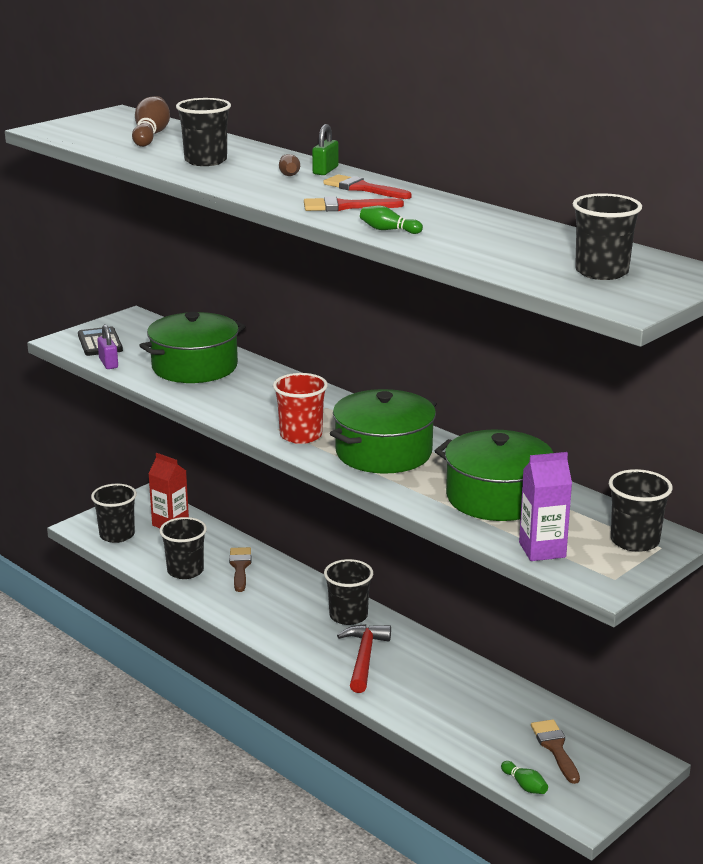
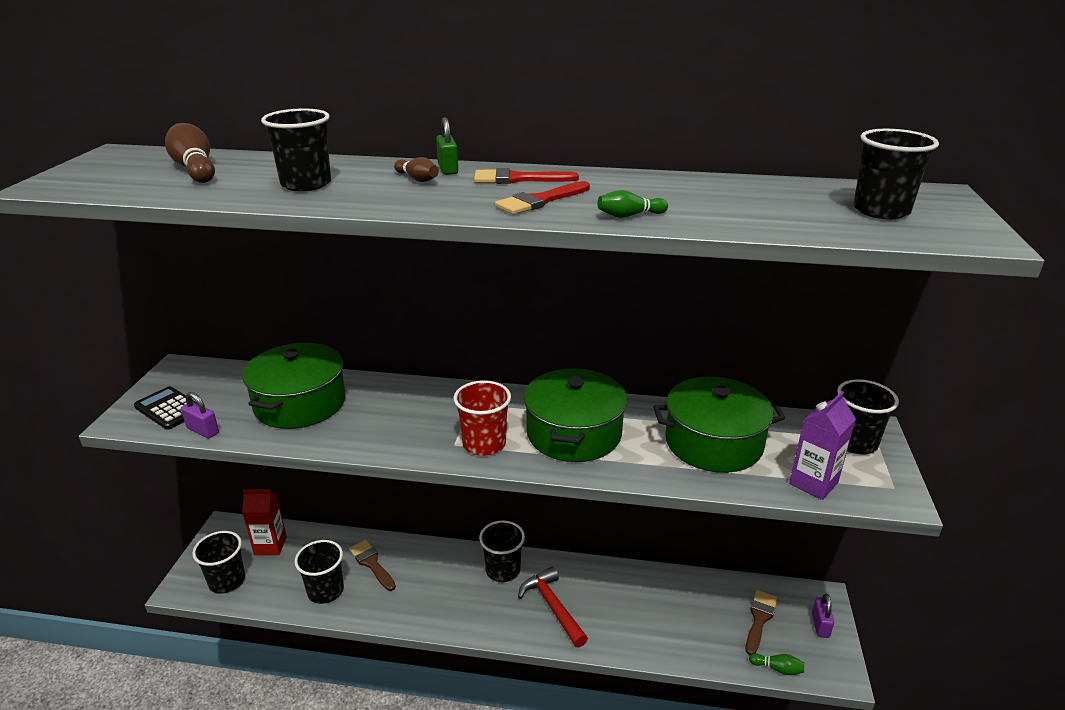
camera: 35 degrees left, 5 degrees up
brown brush [531,719,580,784] -> brown brush turned 75 degrees clockwise [745,590,778,655]
none -> purple padlock [812,594,834,638]

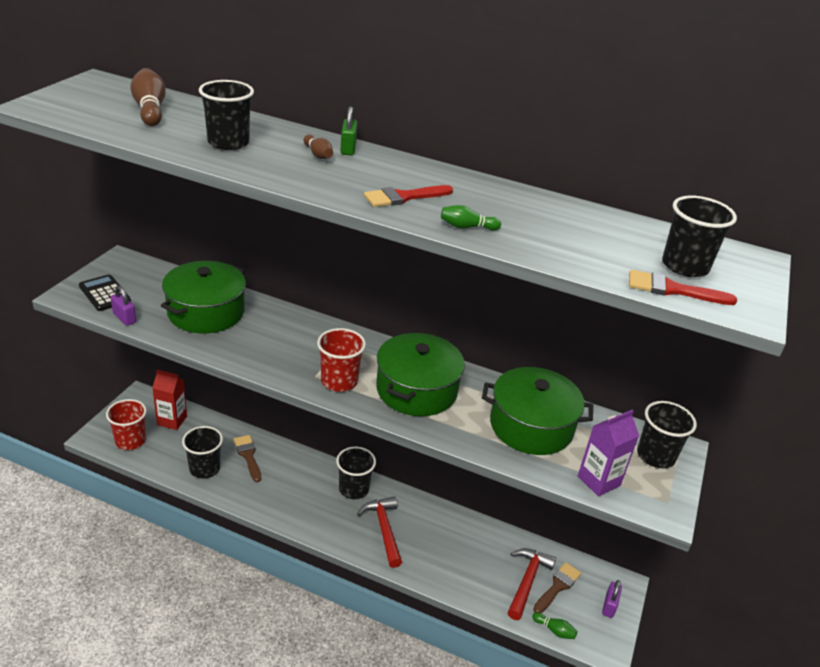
camera: 10 degrees right, 5 degrees up
black cup [192,531,245,594] -> red cup [106,399,147,450]
red brush [474,168,579,184] -> red brush moved to [629,270,737,305]
none -> red hammer [507,548,556,620]

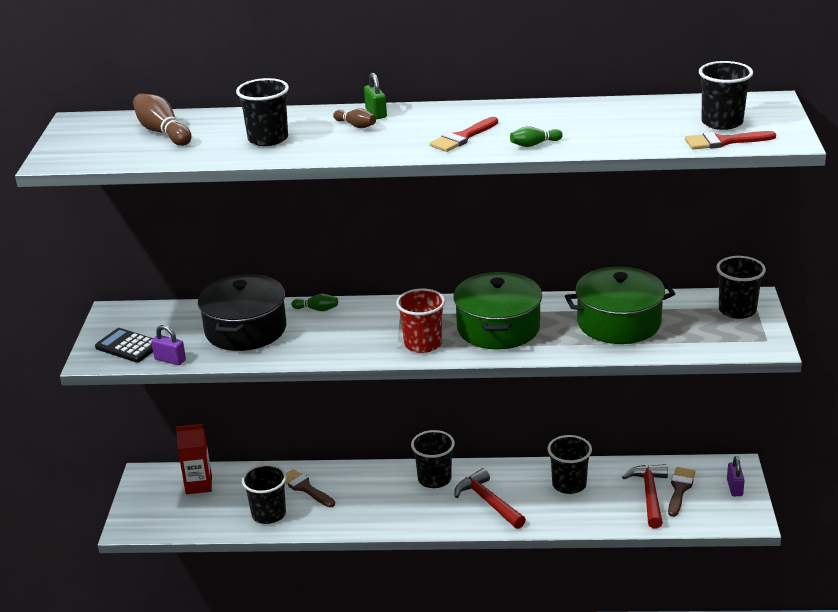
camera: 15 degrees left, 5 degrees down
red cup [106,399,147,450] -> none
green pot [161,261,246,333] -> black pot [198,274,286,351]
green bowling pin [532,612,577,639] -> green bowling pin moved to [292,294,338,311]
purple carton [578,410,639,497] -> none
none -> black cup [548,435,592,494]

